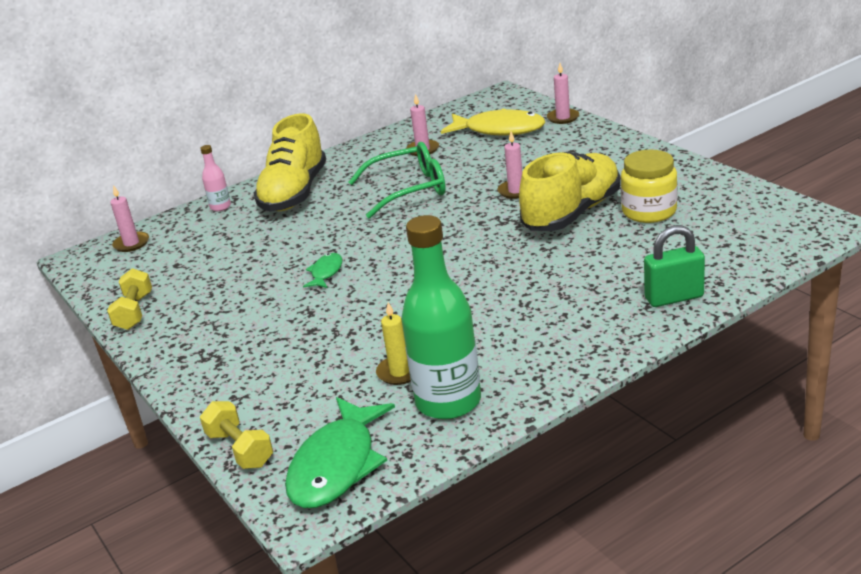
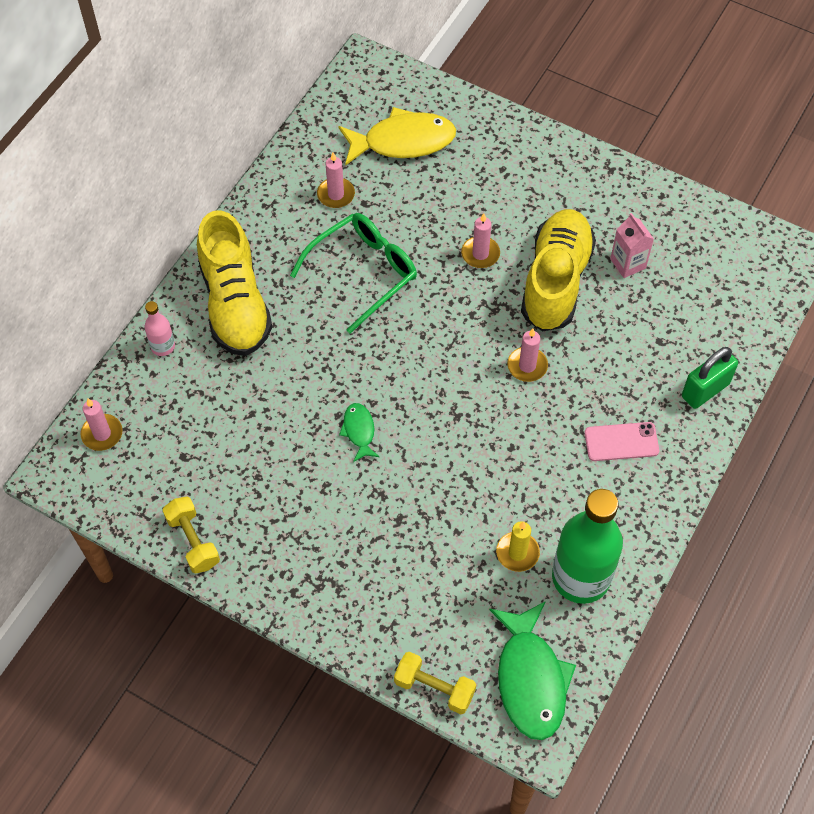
camera: 30 degrees left, 30 degrees up
pink candle [547,63,579,124] -> pink candle moved to [507,329,548,382]
yellow jar [621,150,677,223] -> pink carton [610,213,654,278]
none -> pink phone [584,422,659,461]

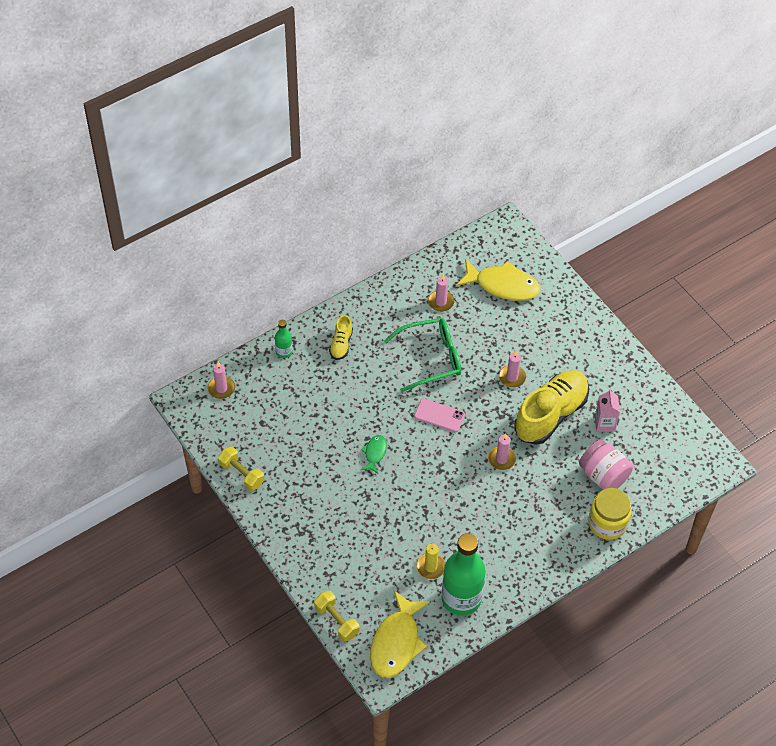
camera: 25 degrees right, 5 degrees down
pink bottle [144,301,175,356] -> green bottle [275,320,292,358]
yellow dumbbell [162,496,220,574] -> yellow dumbbell turned 45 degrees counterclockwise [218,446,264,491]
yellow shoe [197,210,272,356] -> yellow shoe [329,315,353,360], size x0.47
green fish [489,601,576,740] -> yellow fish [370,590,430,678]
pink phone [584,422,659,461] -> pink phone moved to [414,399,465,432]
green padlock [682,347,738,409] -> yellow jar [588,488,632,540]
none -> pink jar [579,440,633,490]

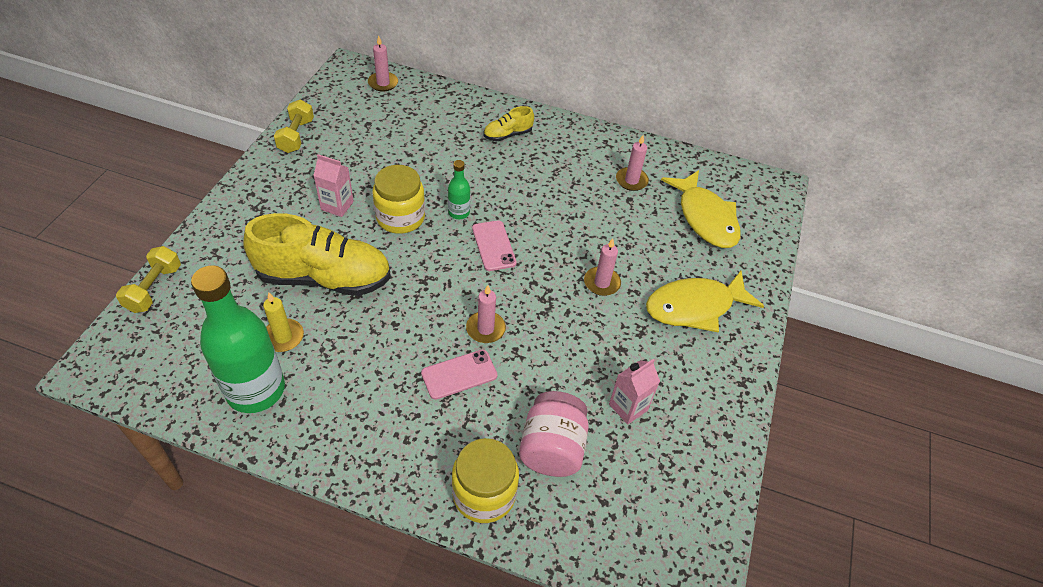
camera: 50 degrees right, 5 degrees down
green bottle [275,320,292,358] -> green bottle moved to [448,160,470,219]
green fish [361,435,387,474] -> yellow jar [372,165,425,234]
yellow fish [370,590,430,678] -> yellow fish moved to [646,271,764,332]
green glasses [384,318,461,392] -> none
yellow shoe [514,370,589,445] -> yellow shoe moved to [243,213,391,296]
none -> pink carton [313,154,354,217]
none -> pink phone [421,349,498,400]

